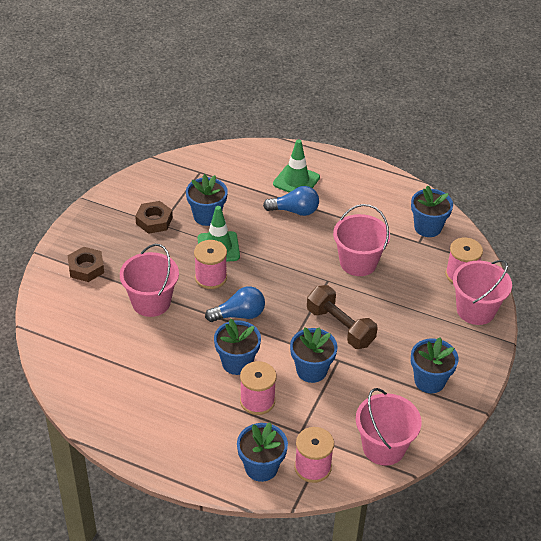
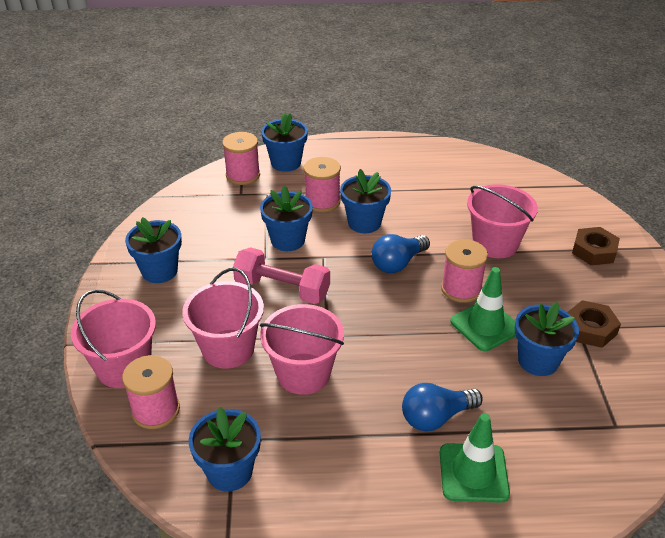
camera: 155 degrees right, 5 degrees down
brown dumbbell [307,285,378,349] -> pink dumbbell [233,247,330,304]
pink bucket [356,388,422,466] -> pink bucket moved to [182,268,264,369]

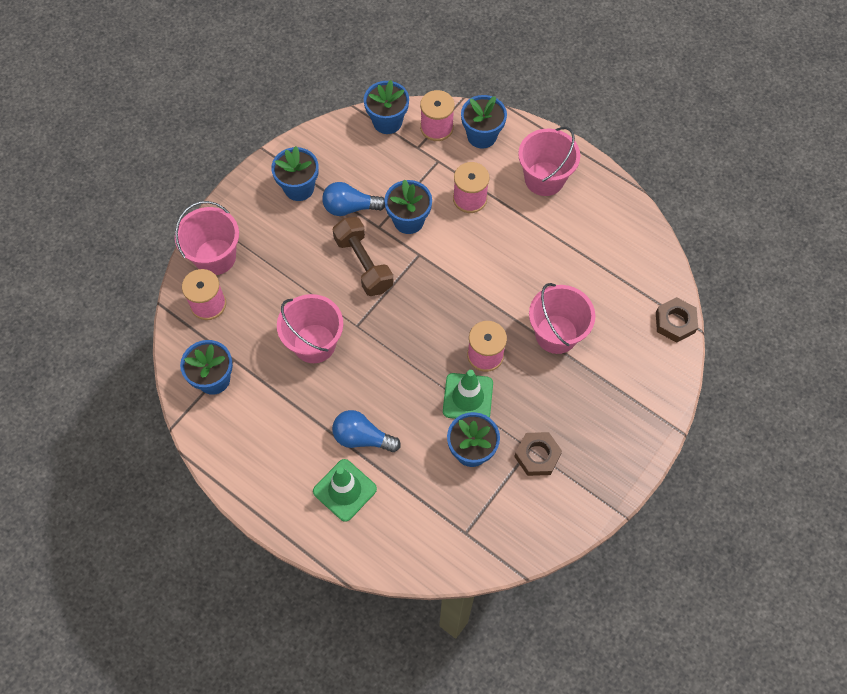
camera: 40 degrees right, 25 degrees up
pink bucket [182,268,264,369] -> pink bucket moved to [518,127,580,196]
pink dumbbell [233,247,330,304] -> brown dumbbell [333,217,394,296]
blue flower pot [340,169,391,233] -> blue flower pot moved to [364,80,409,134]
blue light bulb [371,234,430,273] -> blue light bulb moved to [322,182,385,216]
brown nut [572,227,620,265] -> brown nut moved to [656,297,698,343]

